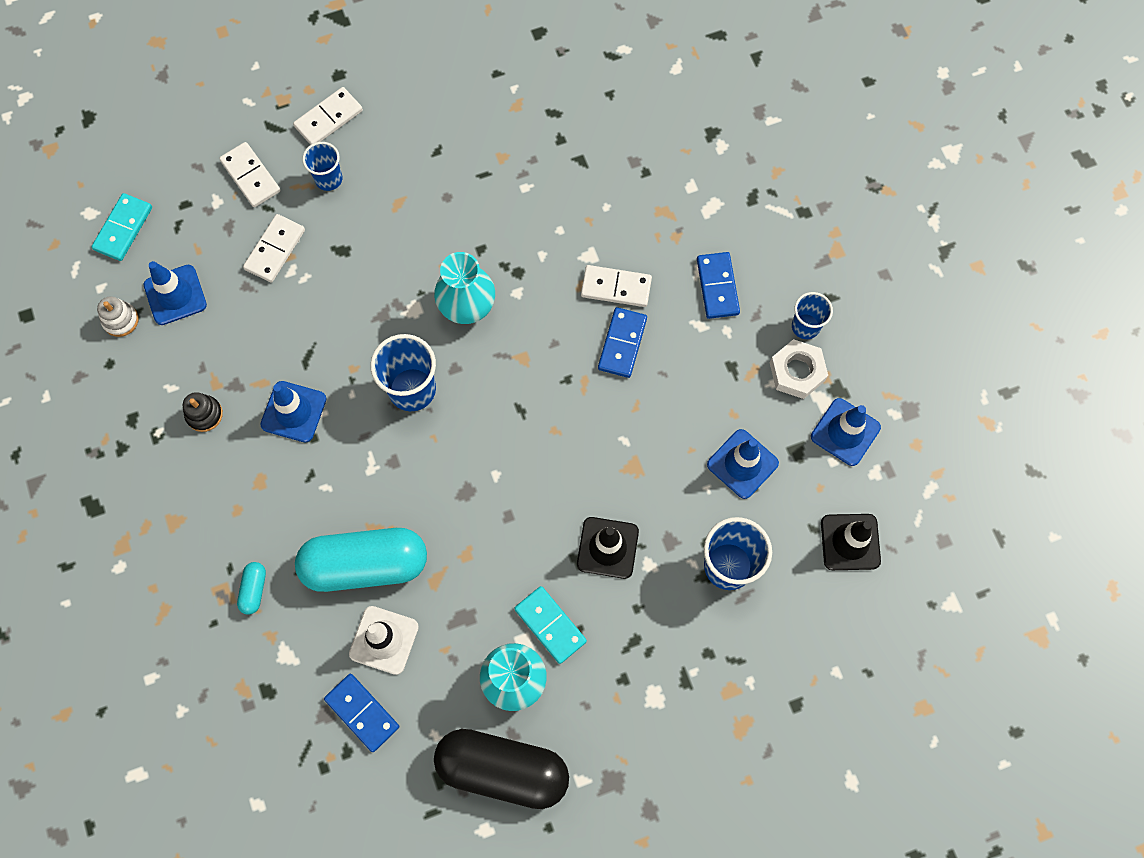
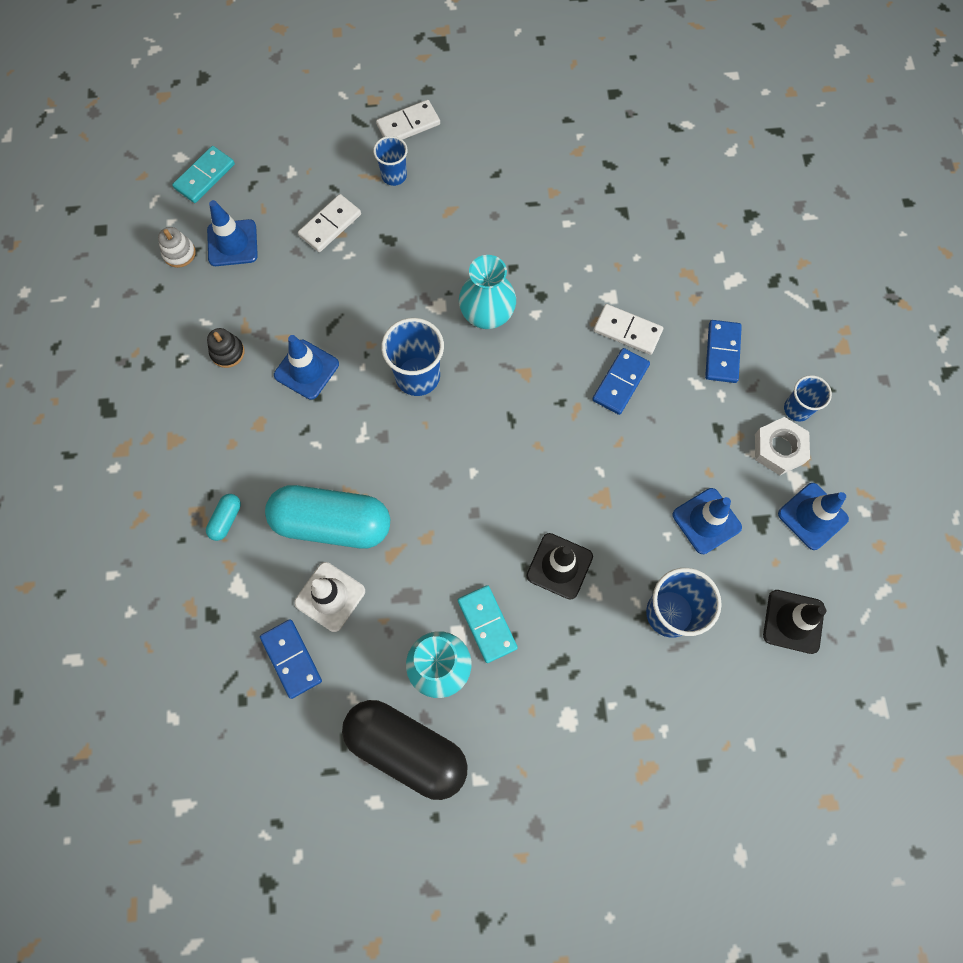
camera: 15 degrees right, 0 degrees up
white domino [219,142,280,207] -> none

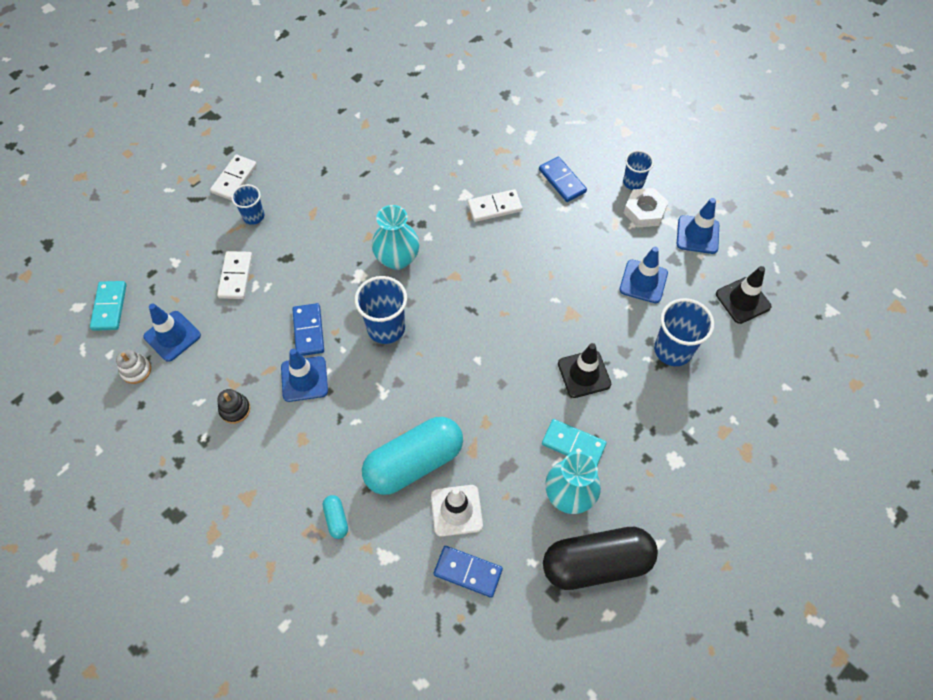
camera: 40 degrees left, 10 degrees down
blue domino [592,348,650,415] -> blue domino moved to [292,303,324,356]

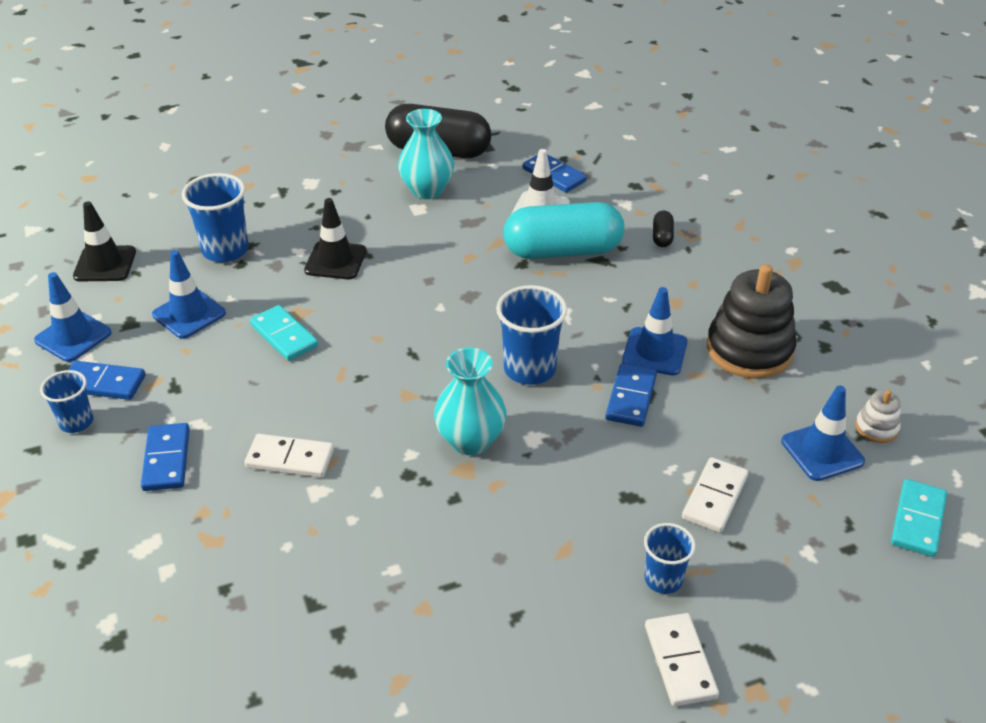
camera: 155 degrees left, 20 degrees down
white domino [210,155,257,200] -> white domino turned 60 degrees counterclockwise [645,613,719,706]
black stacking toy [217,389,250,424] -> black stacking toy [707,264,796,379], size x2.19
turquoise capsule [323,495,348,539] -> black capsule [653,210,674,247]
turquoise domino [542,419,607,465] -> turquoise domino moved to [250,305,318,361]
white nut [624,188,668,228] -> blue domino [68,361,145,400]

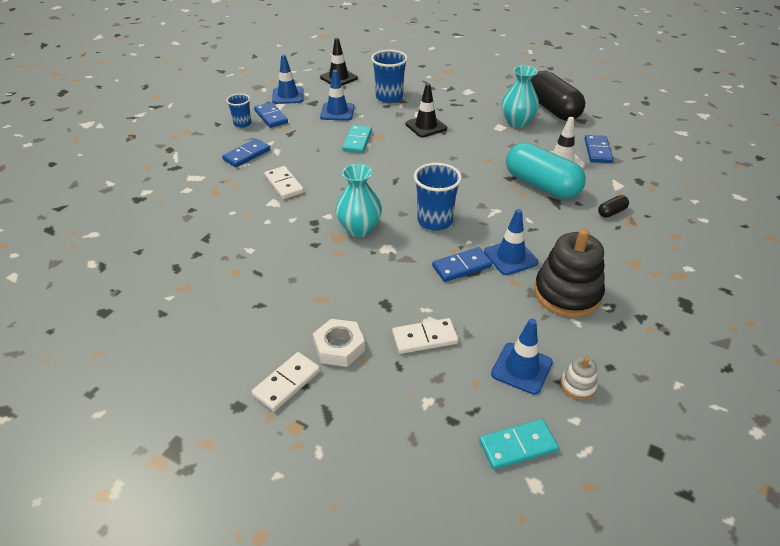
camera: 50 degrees right, 0 degrees up
blue cup [644,523,696,594] -> white nut [313,319,365,367]

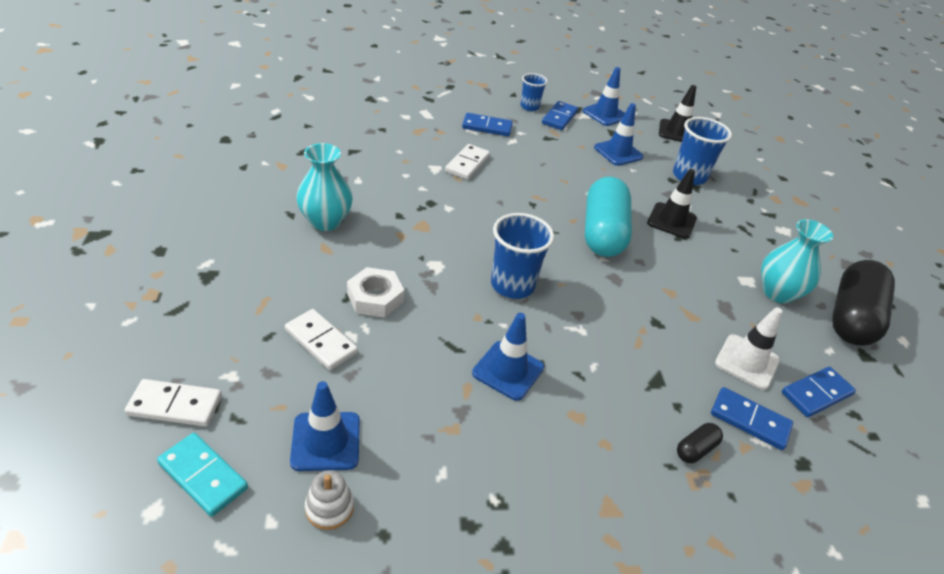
camera: 50 degrees right, 0 degrees up
white domino [251,352,320,411] -> white domino moved to [125,379,222,427]
white nut [313,319,365,367] -> white nut moved to [347,267,404,318]
turquoise vase [335,164,382,237] -> turquoise vase moved to [296,143,353,231]
turquoise domino [342,125,372,153] -> none
blue domino [432,247,492,282] -> blue domino moved to [711,387,793,450]
turquoise capsule [506,143,586,199] -> turquoise capsule moved to [585,177,632,257]
black stacking toy [534,228,605,317] -> none
black capsule [598,195,629,218] -> black capsule turned 60 degrees counterclockwise [677,423,723,463]

